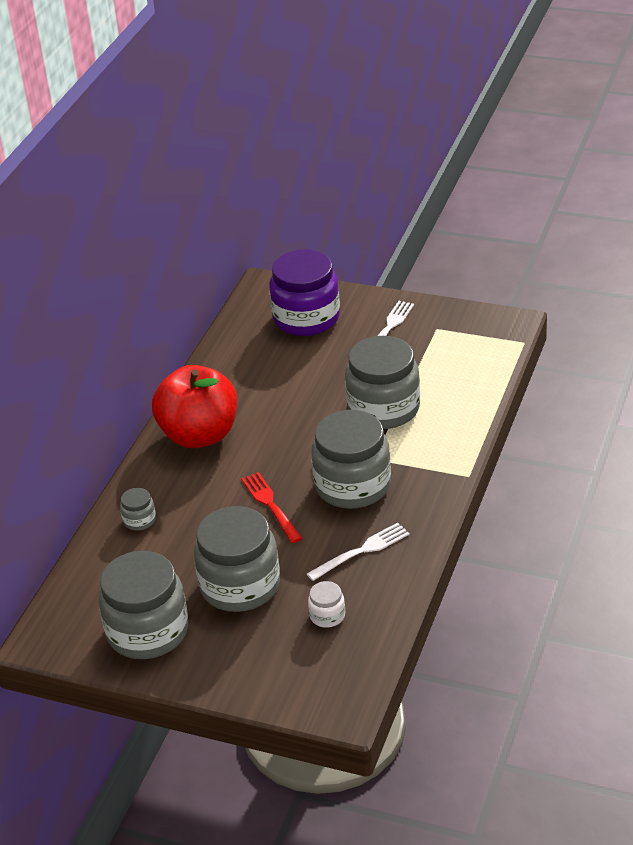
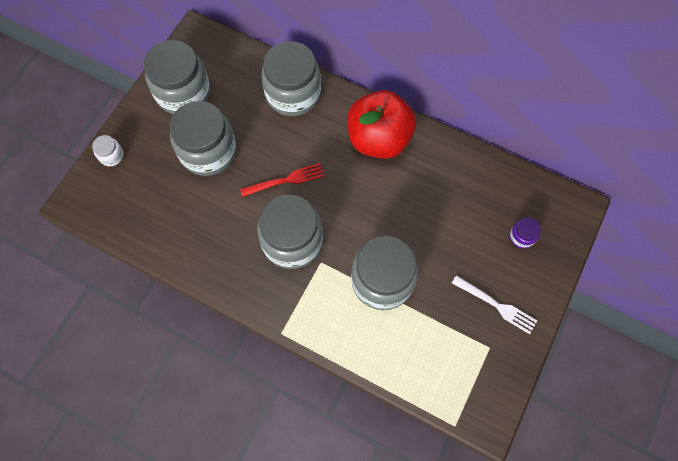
camera: 95 degrees right, 30 degrees up
grey jar [120,488,156,531] -> grey jar [261,41,321,116], size x2.32
purple jar [269,249,340,336] -> purple jar [510,217,541,248], size x0.43
white fork [307,523,410,581] -> none
white jar [308,581,345,628] -> white jar moved to [92,135,124,166]

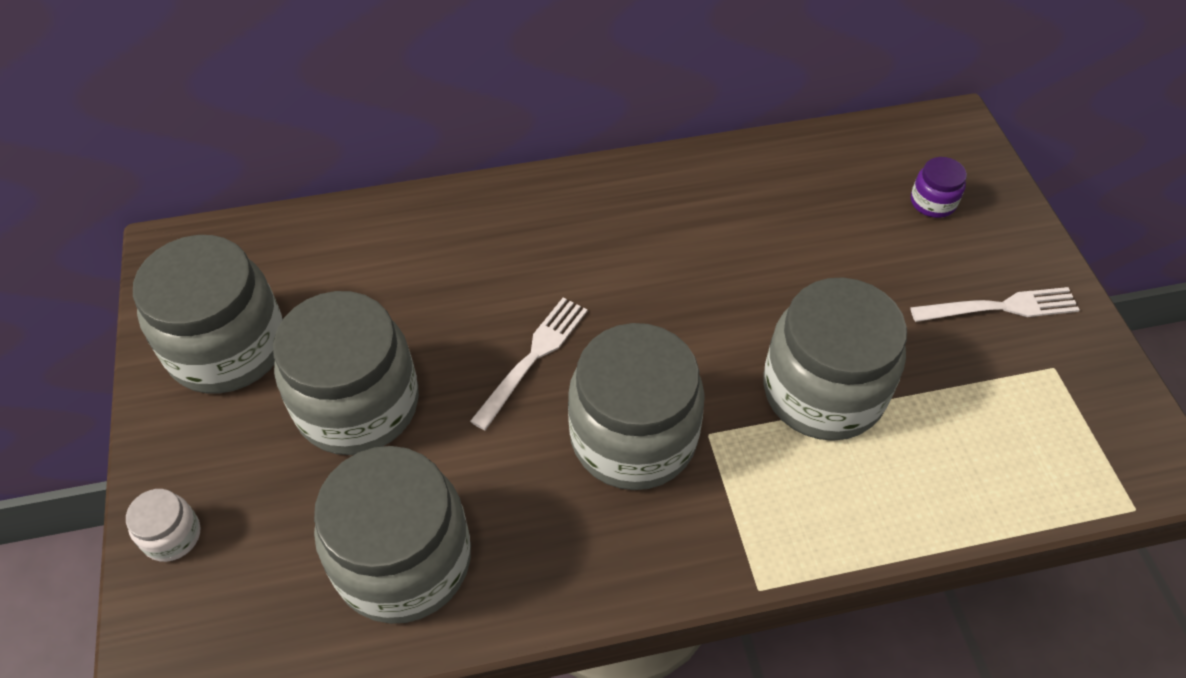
camera: 40 degrees left, 15 degrees down
red fork [240,163,324,197] -> white fork [470,297,588,430]
grey jar [261,41,321,116] -> grey jar moved to [314,446,471,624]
red apple [347,90,416,159] -> none

